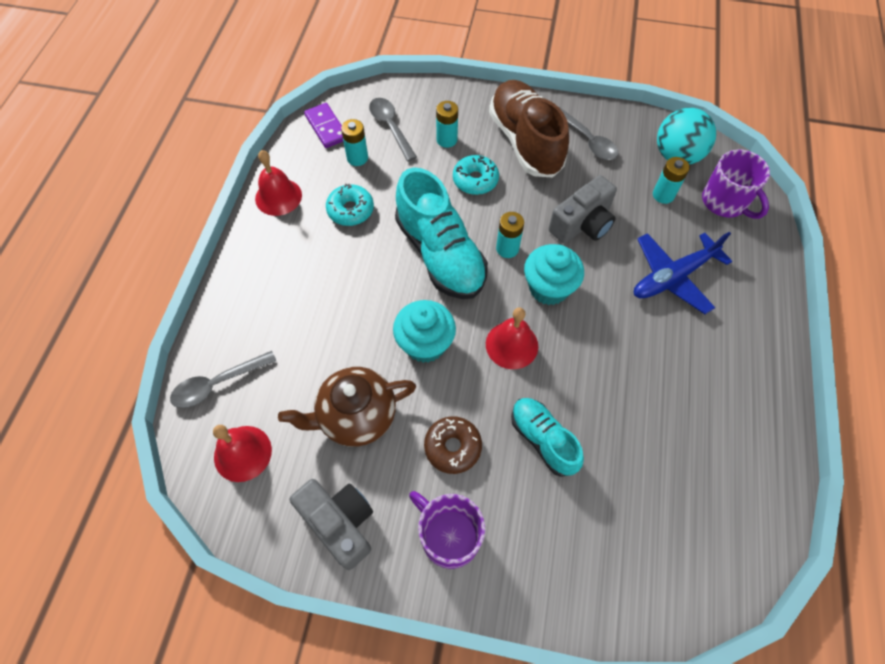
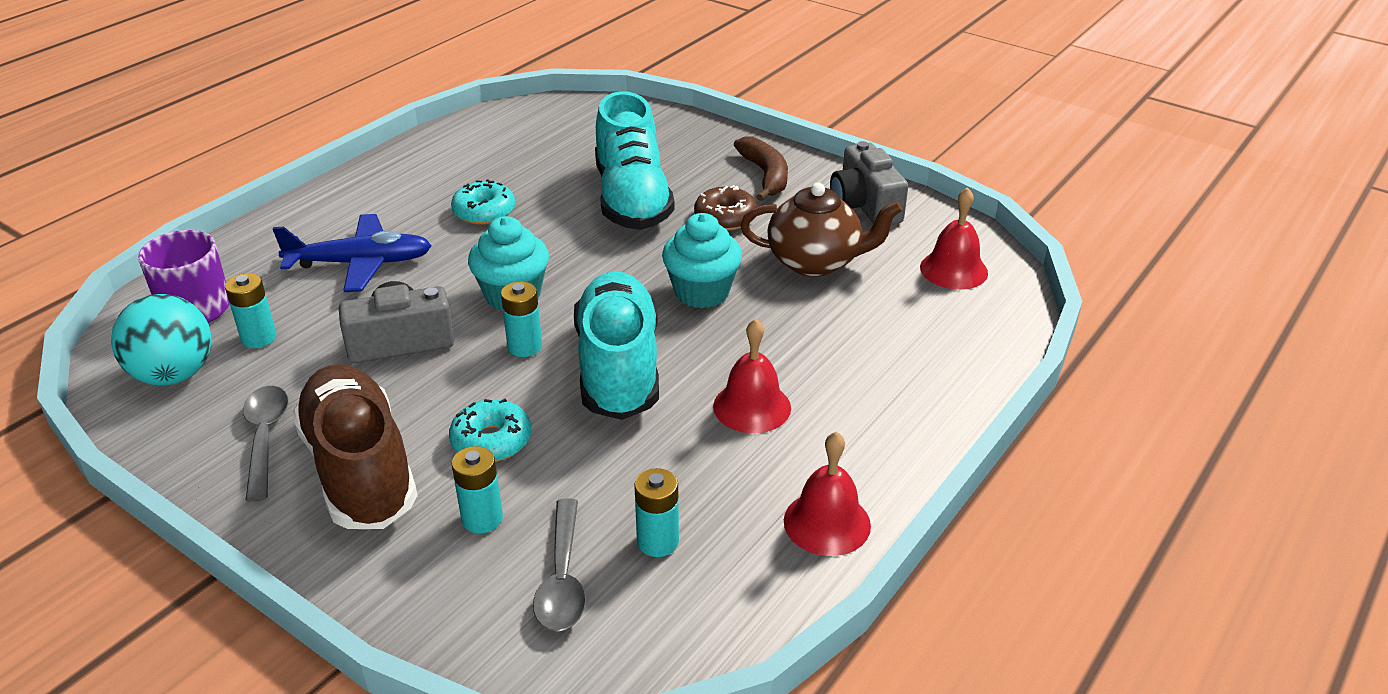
camera: 155 degrees left, 25 degrees down
grey spoon [170,351,276,408] -> none
purple domino [304,103,343,148] -> none
turquoise donut [326,184,374,226] -> turquoise donut moved to [451,179,515,225]
purple mug [409,491,485,569] -> brown banana [734,137,788,201]
red bell [486,307,538,369] -> red bell moved to [713,319,791,433]
brown shoe [489,80,569,177] -> brown shoe turned 150 degrees clockwise [292,364,418,529]
turquoise shoe [511,398,584,477] -> turquoise shoe [595,91,675,230], size x1.72

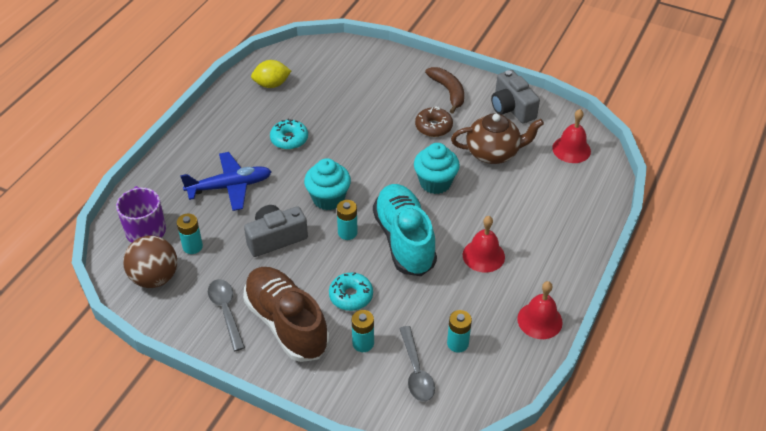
camera: 10 degrees left, 10 degrees up
turquoise ball [111,294,212,386] -> brown ball [123,235,177,288]
turquoise shoe [595,91,675,230] -> none
none -> yellow lemon [251,60,291,88]

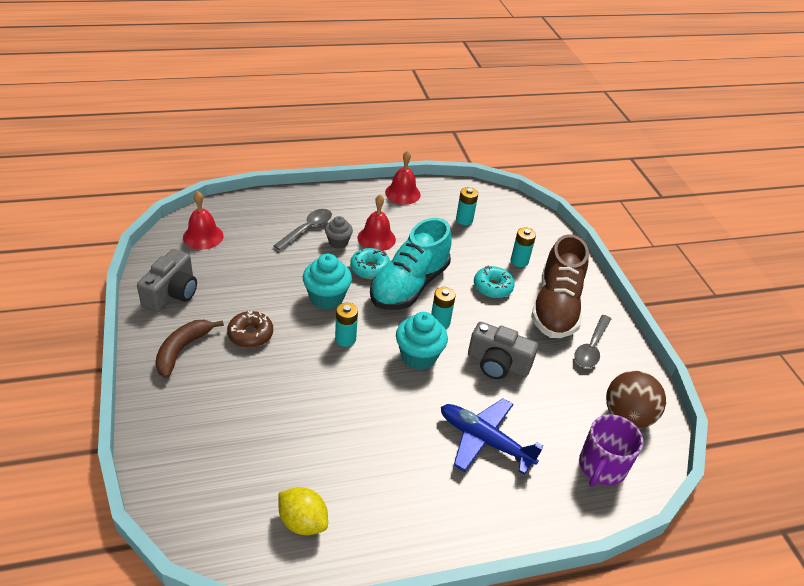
camera: 135 degrees left, 5 degrees down
turquoise battery [177,214,203,254] -> turquoise battery moved to [335,303,358,347]
turquoise donut [270,119,308,150] -> turquoise donut moved to [350,248,390,279]
grey spoon [399,326,435,401] -> grey spoon moved to [274,209,332,250]
brown teapot [451,113,544,164] -> none
none -> grey cupcake [325,216,353,249]

